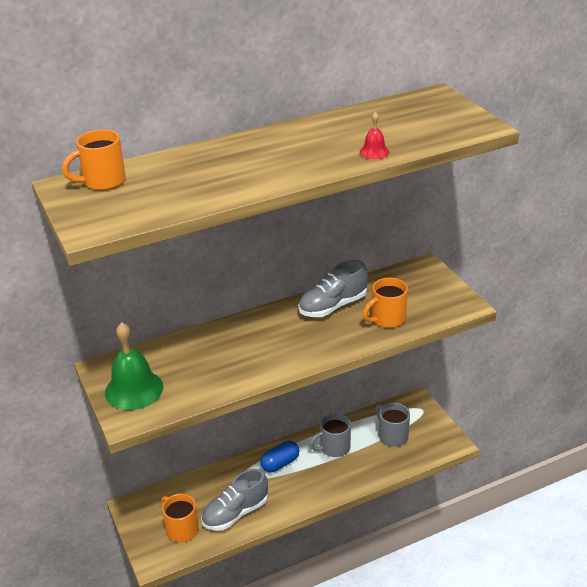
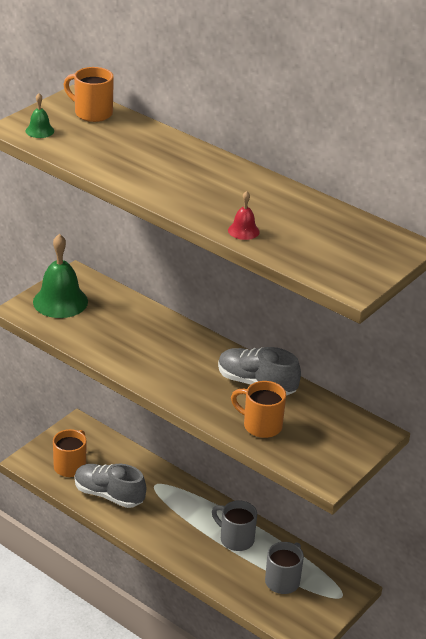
camera: 60 degrees right, 0 degrees up
blue capsule [260,441,299,472] -> none
none -> green bell [25,93,54,138]

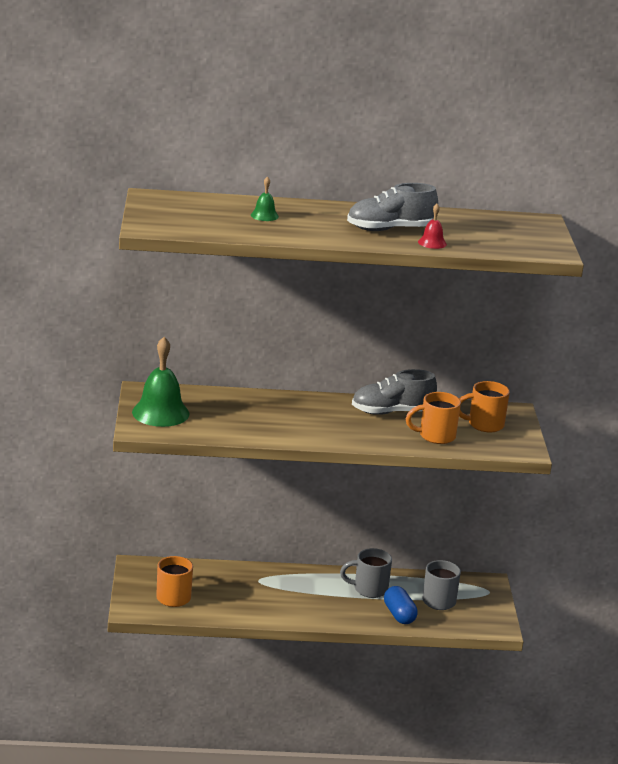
camera: 40 degrees left, 10 degrees down
green bell [25,93,54,138] -> green bell moved to [251,176,279,221]
orange mug [64,67,114,122] -> orange mug moved to [459,381,510,432]
grey shoe [75,464,146,508] -> grey shoe moved to [347,183,438,231]
none -> blue capsule [384,586,418,624]

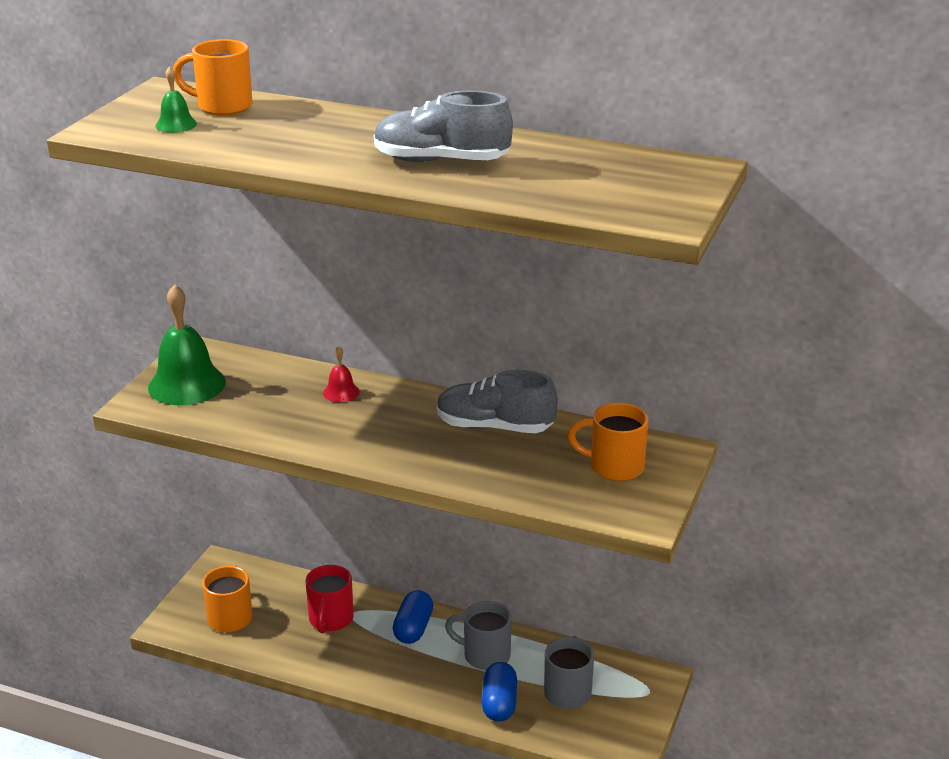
camera: 25 degrees right, 5 degrees up
green bell [251,176,279,221] -> green bell moved to [155,66,197,133]
orange mug [406,392,461,444] -> orange mug moved to [173,39,252,115]
red bell [418,204,447,249] -> red bell moved to [323,346,360,402]
none -> red mug [305,565,354,633]
none -> blue capsule [393,590,433,644]

